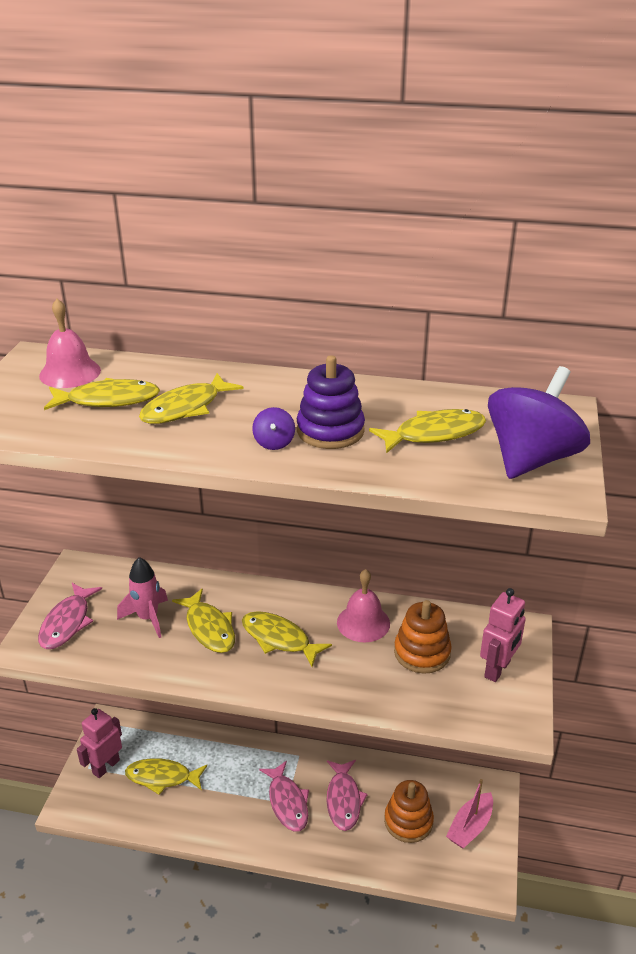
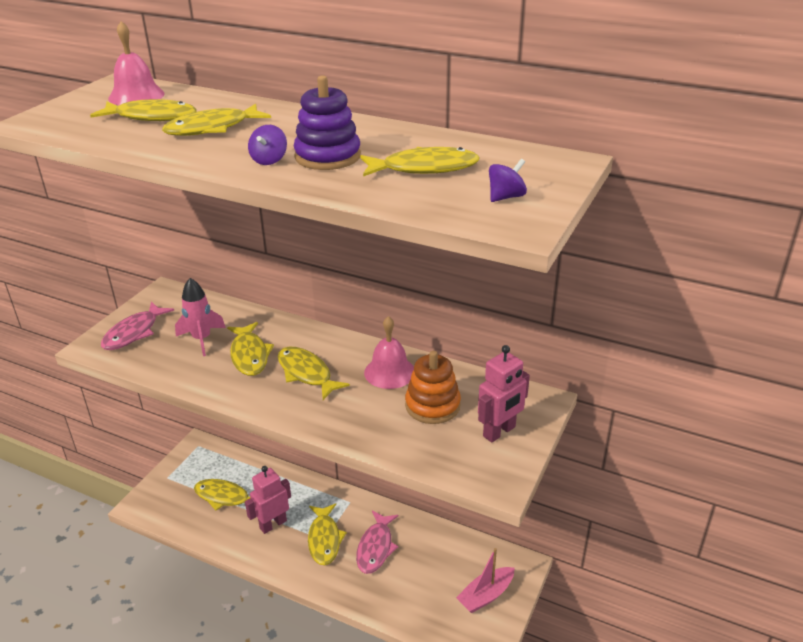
camera: 15 degrees right, 0 degrees up
pink robot [77,708,122,778] -> pink robot moved to [245,466,291,534]
pink fish [259,760,309,832] -> yellow fish [308,503,347,565]
orange stacking toy [384,780,434,843] -> none
purple spinning top [488,366,590,479] -> purple spinning top [489,159,527,202], size x0.41

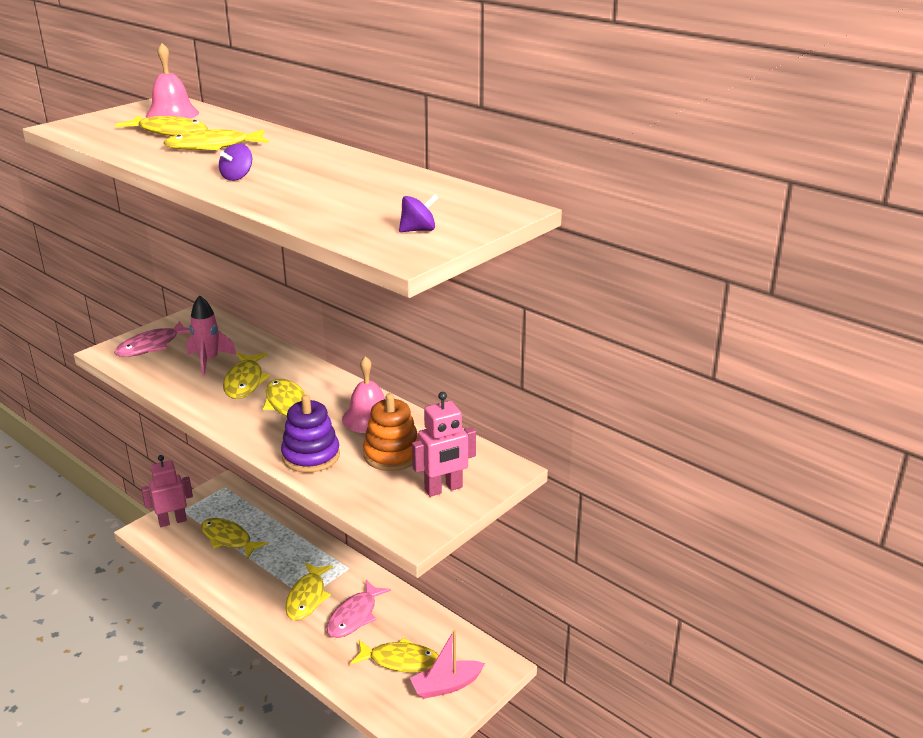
camera: 15 degrees right, 5 degrees down
pink robot [245,466,291,534] -> pink robot moved to [141,455,193,527]
purple stacking toy [294,75,361,170] -> purple stacking toy moved to [281,395,340,473]
yellow fish [360,147,480,176] -> yellow fish moved to [350,637,439,673]

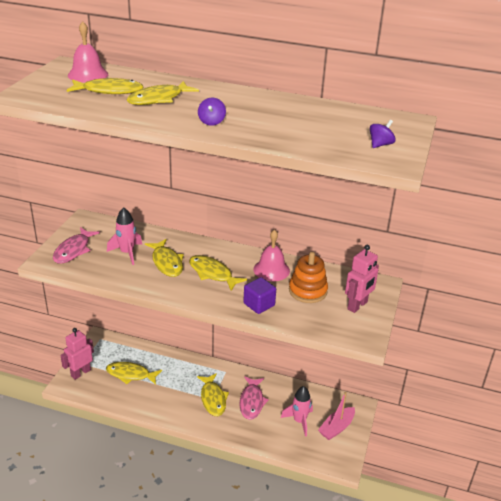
camera: 25 degrees left, 5 degrees up
purple stacking toy [281,395,340,473] -> purple cube [243,277,276,314]
yellow fish [350,637,439,673] -> pink rocket [281,386,313,437]

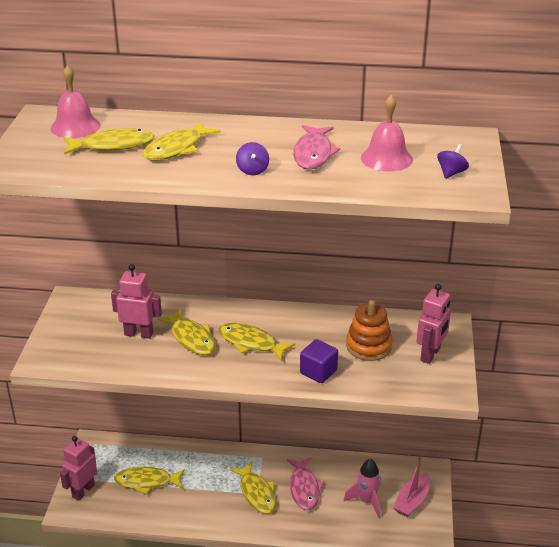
camera: 10 degrees left, 0 degrees up
pink fish [53,227,100,264] -> pink fish moved to [293,125,340,169]
pink rocket [107,207,142,265] -> pink robot [111,264,162,339]
pink bell [253,230,290,281] -> pink bell moved to [361,95,413,171]

